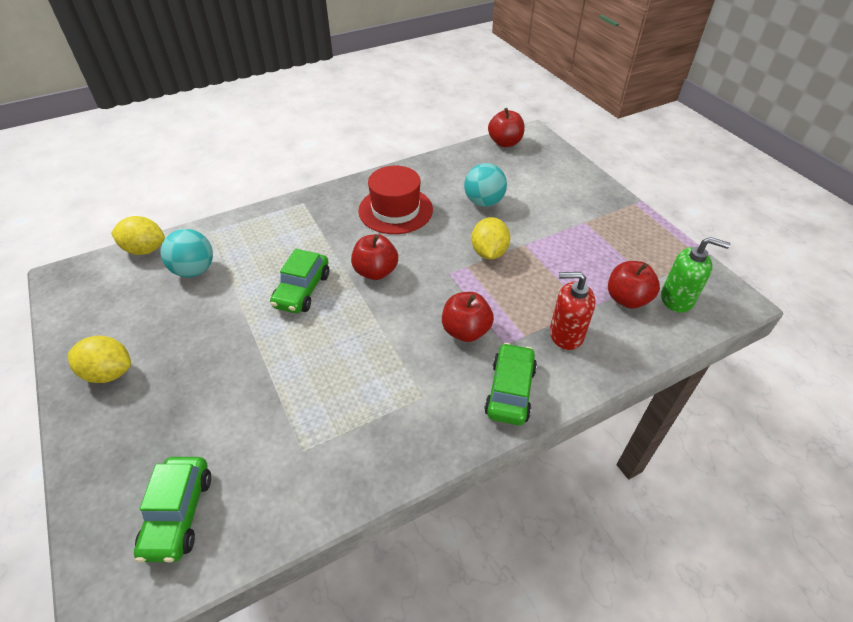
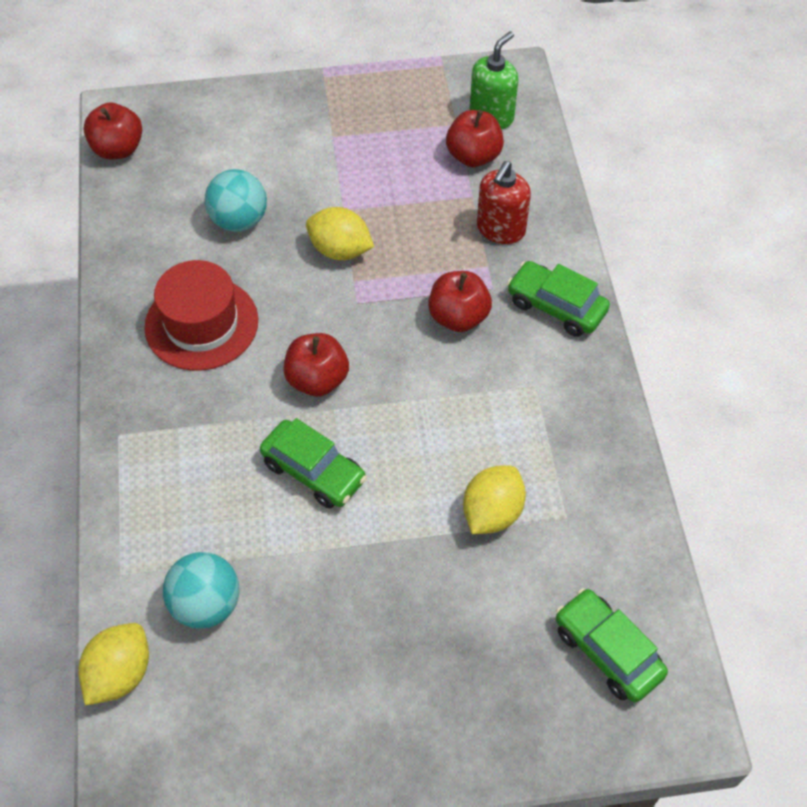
camera: 70 degrees left, 10 degrees up
yellow lemon [68,336,131,383] -> yellow lemon moved to [463,465,526,534]
green car [134,457,211,563] -> green car turned 150 degrees counterclockwise [556,588,668,702]

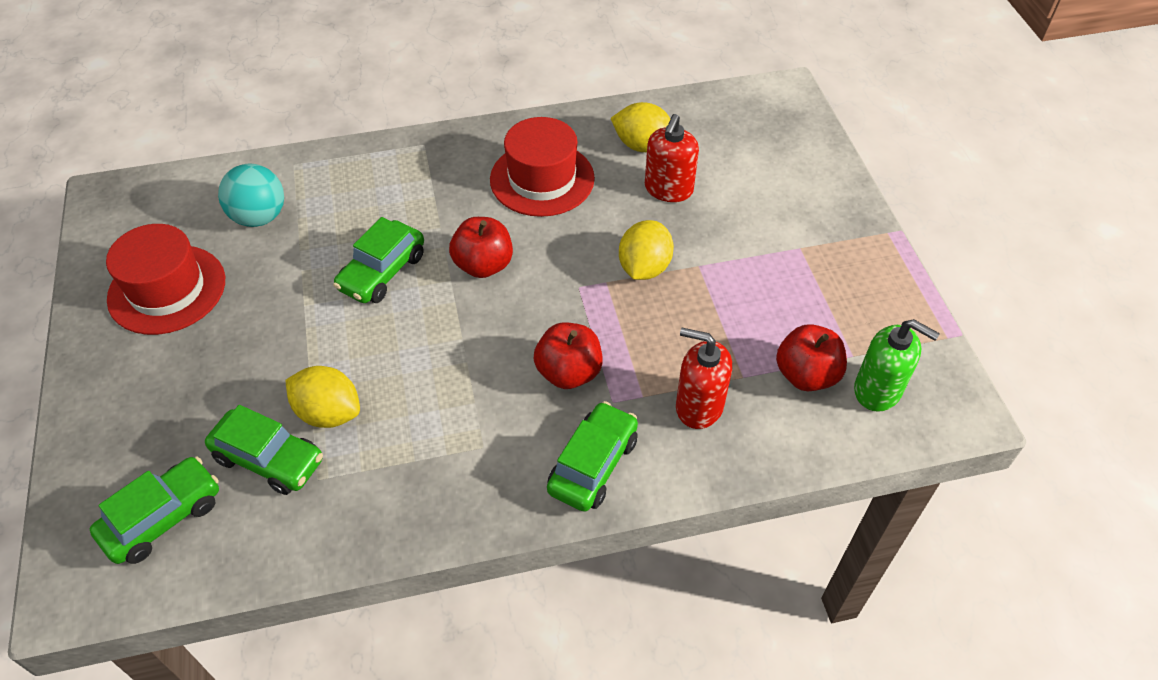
camera: 85 degrees right, 5 degrees down
yellow lemon [78,623,149,705] -> yellow lemon moved to [610,102,670,152]
red apple [83,103,142,159] -> none
turquoise ball [205,169,267,232] -> red soap dispenser [645,114,699,202]
none -> red hat [106,224,225,335]
none -> green car [205,405,323,495]

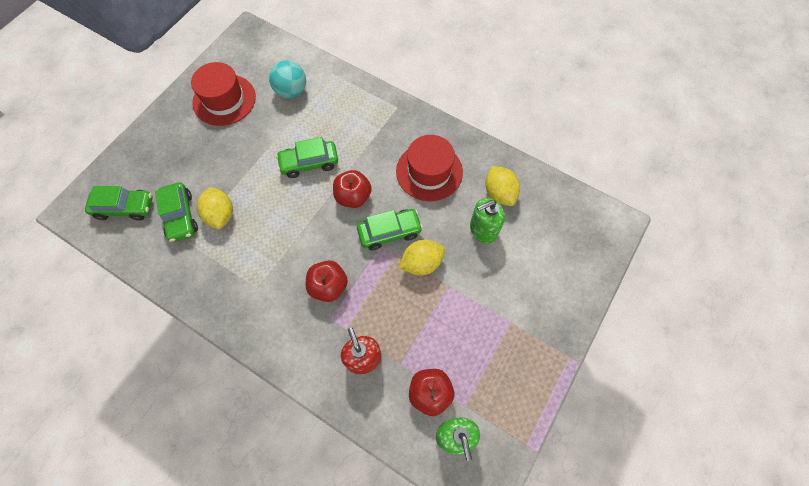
camera: 45 degrees right, 15 degrees up
green car [547,401,638,512] -> green car moved to [357,209,423,250]
red soap dispenser [645,114,699,202] -> green soap dispenser [470,198,505,244]

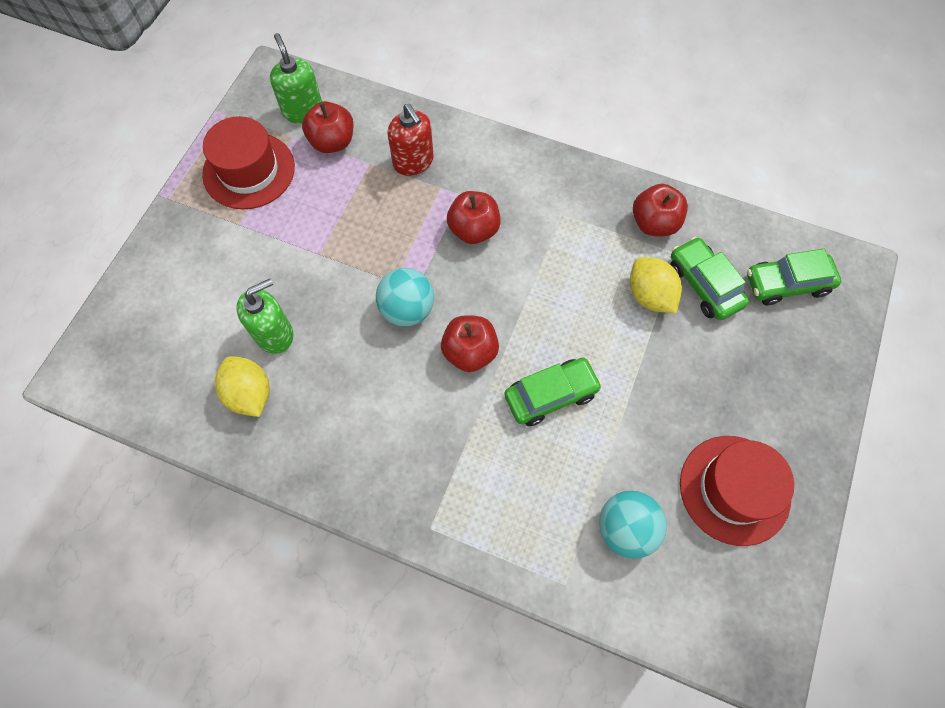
camera: 170 degrees right, 0 degrees up
green car [357,209,423,250] -> turquoise ball [376,268,434,326]
red hat [396,135,463,202] -> red hat moved to [202,116,295,210]
yellow lemon [399,240,445,276] -> none
none -> red apple [633,184,688,236]

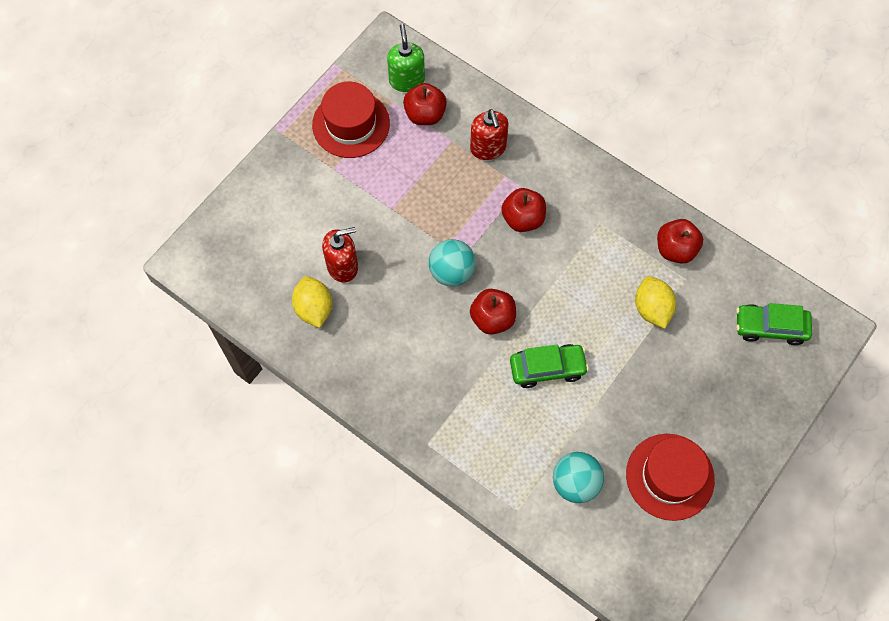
camera: 15 degrees right, 0 degrees up
green soap dispenser [237,279,293,354] -> red soap dispenser [322,227,358,283]
green car [670,237,749,320] -> none

